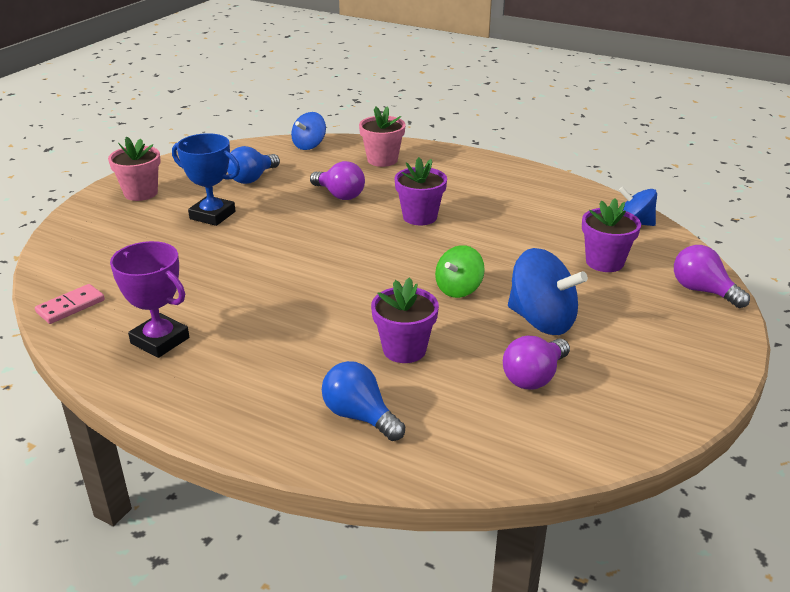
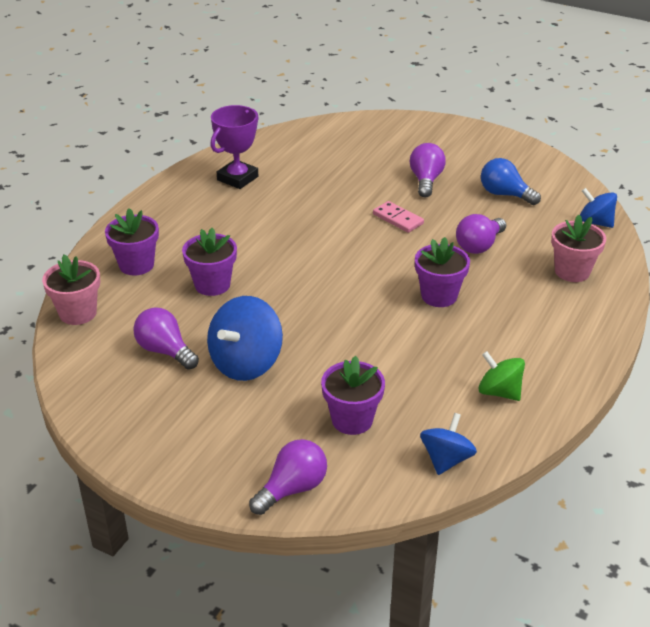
camera: 90 degrees right, 5 degrees up
pink domino [35,284,105,324] -> pink domino moved to [373,201,424,233]
pink flower pot [108,136,161,201] -> pink flower pot moved to [42,255,100,325]
blue trophy [172,133,240,226] -> purple light bulb [410,143,446,197]
blue light bulb [322,361,405,441] -> purple flower pot [105,208,159,275]
green spinning top [435,245,485,298] -> green spinning top moved to [478,351,525,401]

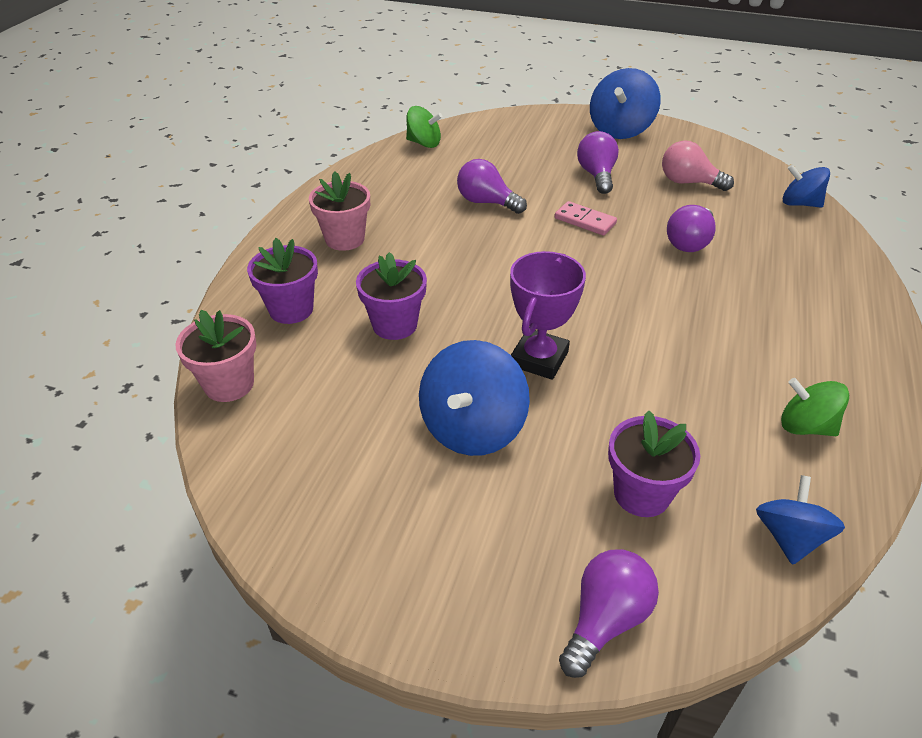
camera: 10 degrees left, 5 degrees up
purple light bulb [133,308,199,370] -> purple light bulb moved to [457,159,527,214]
purple trophy [210,105,258,189] -> purple trophy moved to [510,251,586,380]
purple flower pot [415,237,470,307] -> none
blue light bulb [481,158,541,205] -> pink light bulb [662,140,734,191]
pink flower pot [551,214,606,282] -> pink flower pot moved to [309,171,370,251]
none -> green spinning top [406,106,442,148]
none -> blue spinning top [590,68,661,139]

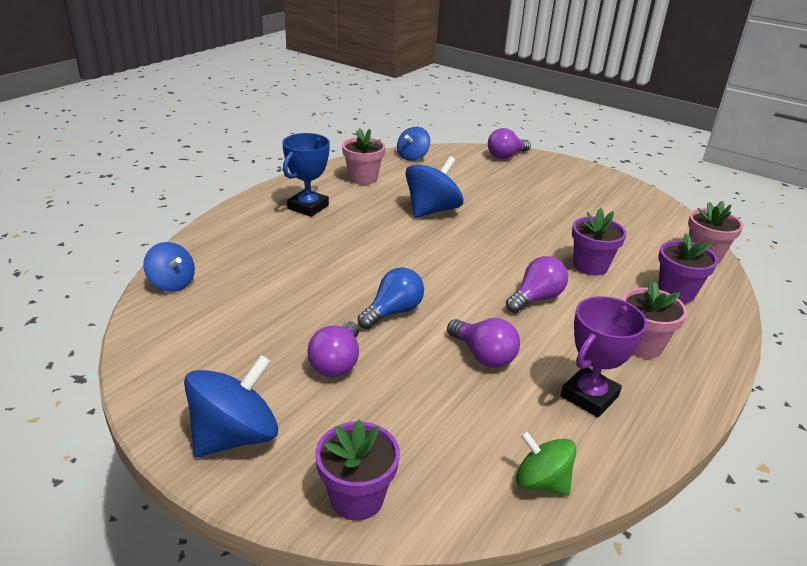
camera: 165 degrees left, 10 degrees down
blue spinning top [419,340,530,456] -> blue spinning top moved to [405,156,463,218]
purple trophy [510,251,586,380] -> purple trophy moved to [561,296,647,417]
pink domino [554,201,617,235] -> blue light bulb [358,268,424,329]
purple flower pot [608,410,700,517] -> purple flower pot moved to [315,420,400,521]
pink light bulb [662,140,734,191] -> none
purple light bulb [667,205,716,252] -> purple light bulb moved to [506,256,568,313]
green spinning top [781,378,849,436] -> pink flower pot [342,128,385,185]
none -> blue trophy [282,133,330,217]

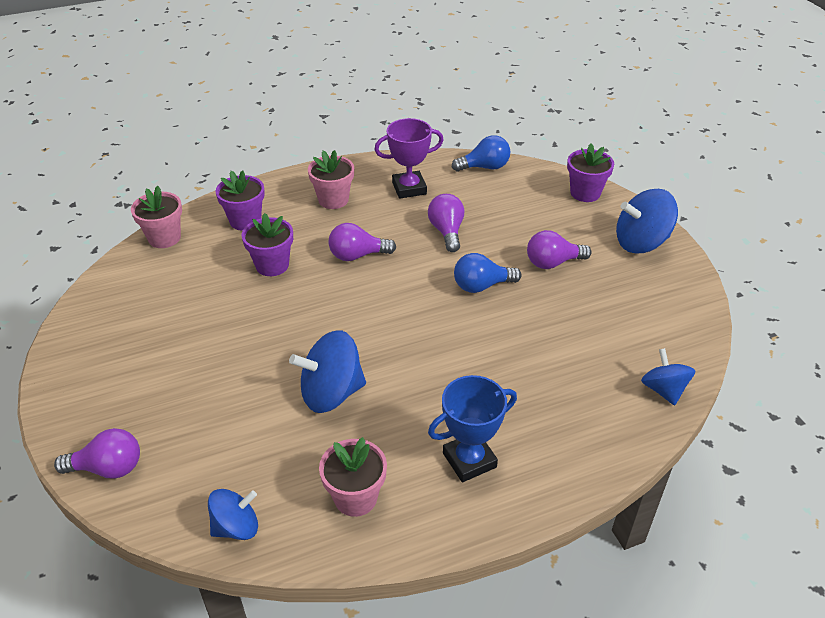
camera: 145 degrees left, 10 degrees up
purple light bulb [308,321,359,377] -> purple light bulb turned 150 degrees counterclockwise [527,230,592,269]
green spinning top [516,431,577,496] -> blue light bulb [452,135,510,172]

